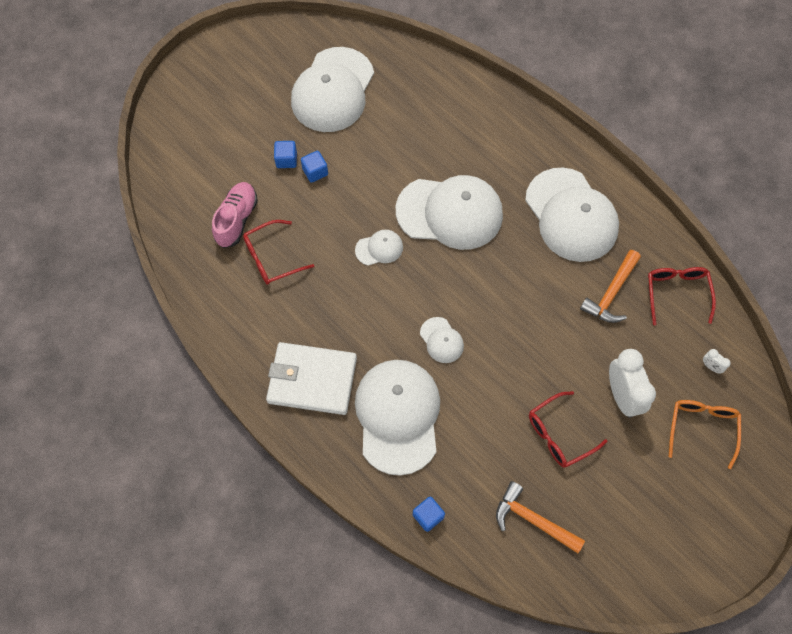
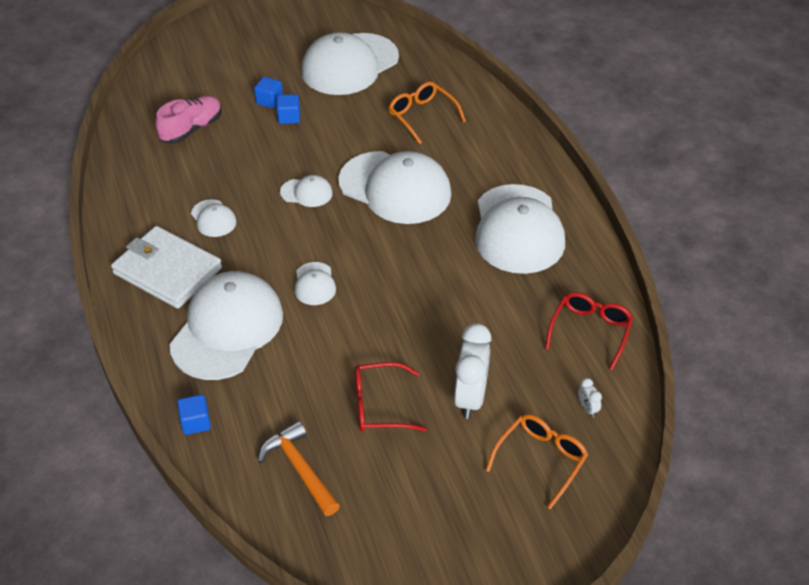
camera: 25 degrees right, 20 degrees down
red glasses [243,220,315,285] -> none
orange hammer [580,250,641,323] -> none
none -> white cap [191,199,237,237]
none -> orange glasses [389,82,466,144]

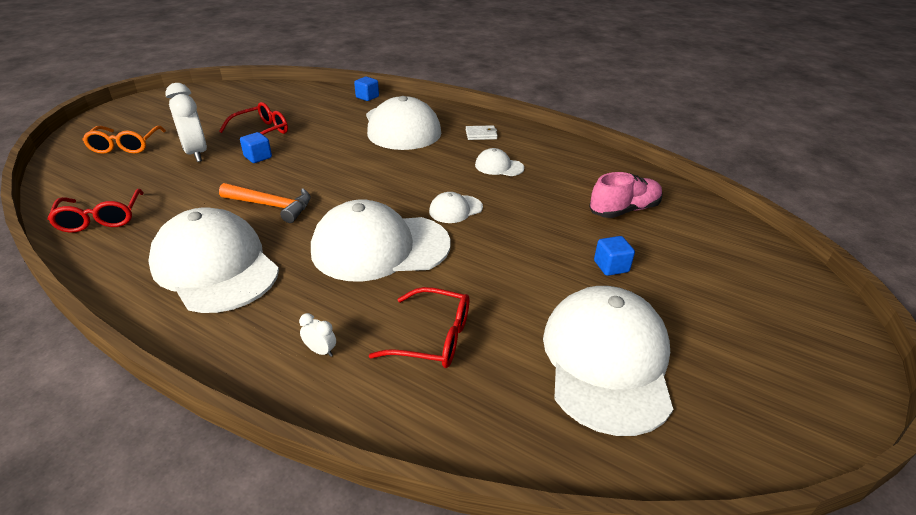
camera: 140 degrees right, 10 degrees down
white wallet [111,226,222,309] -> white wallet [466,125,498,140], size x0.42
pink shoe [155,96,222,144] -> pink shoe turned 120 degrees counterclockwise [589,172,663,218]
orange hammer [258,421,340,516] -> orange hammer moved to [219,183,311,223]
blue cube [277,94,300,124] -> blue cube moved to [240,132,272,163]
white cap [294,262,336,305] -> none
orange glasses [389,82,466,144] -> red glasses [369,287,469,368]
white clock [578,378,602,417] -> white clock moved to [299,313,336,357]

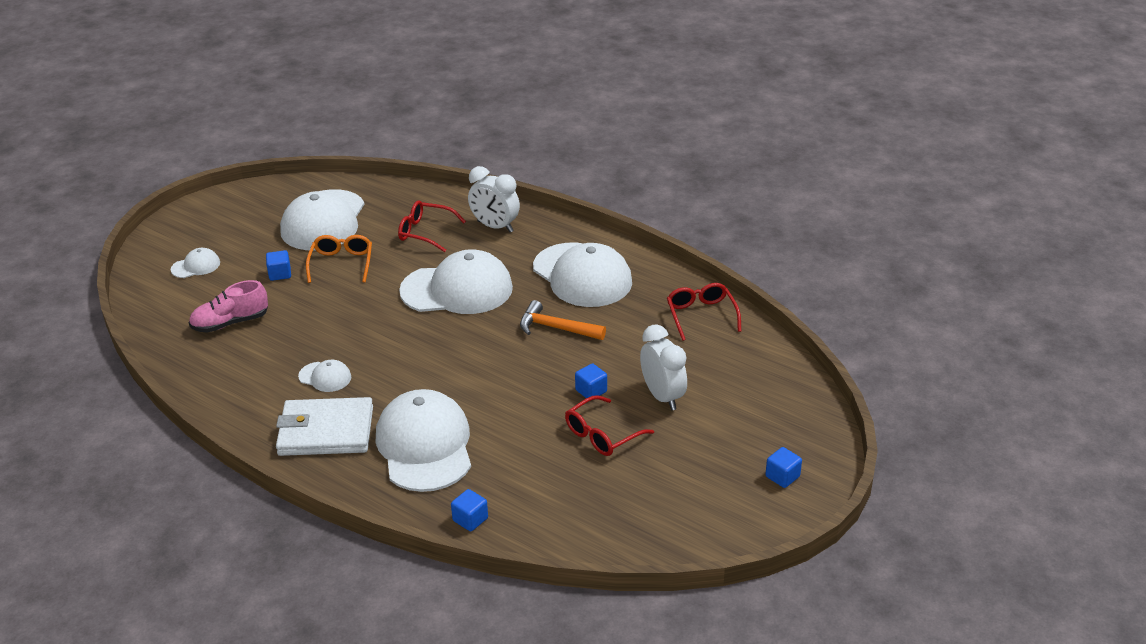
camera: 175 degrees left, 0 degrees up
orange glasses [82,126,166,154] -> orange glasses moved to [306,235,372,283]
white clock [299,313,336,357] -> white clock [468,166,520,232], size x2.35
white cap [429,192,483,223] -> white cap moved to [171,248,220,278]
white wallet [466,125,498,140] -> white wallet [276,397,373,456], size x2.38
none -> blue cube [765,447,802,488]

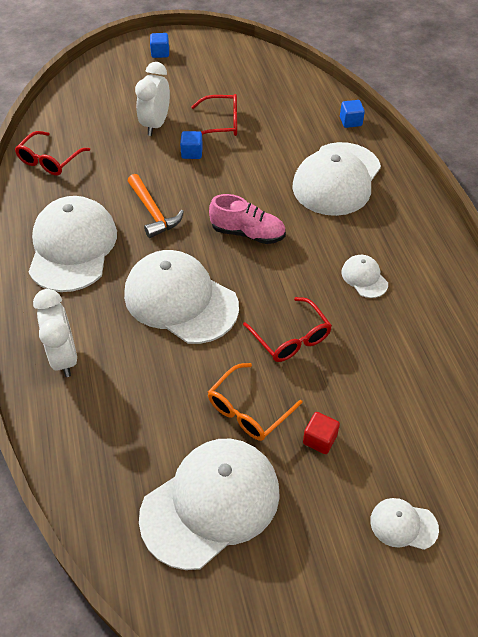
camera: 140 degrees left, 15 degrees up
pink shoe [189,280,268,333] -> pink shoe moved to [209,194,286,244]
blue cube [266,250,291,281] -> red cube [303,412,340,454]
white wallet [276,397,373,456] -> none
red glasses [398,201,466,252] -> red glasses moved to [243,297,332,362]

